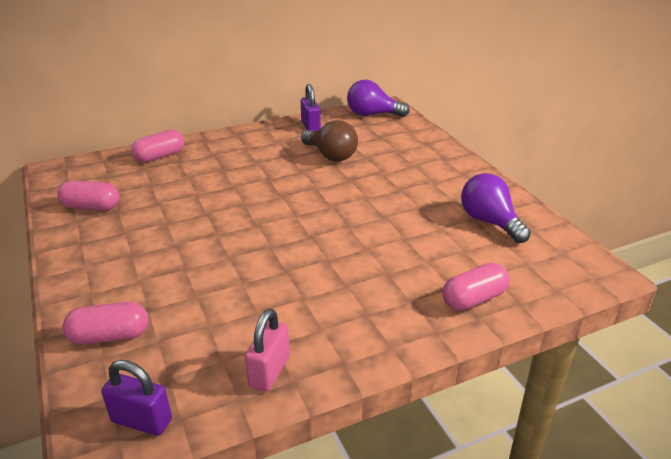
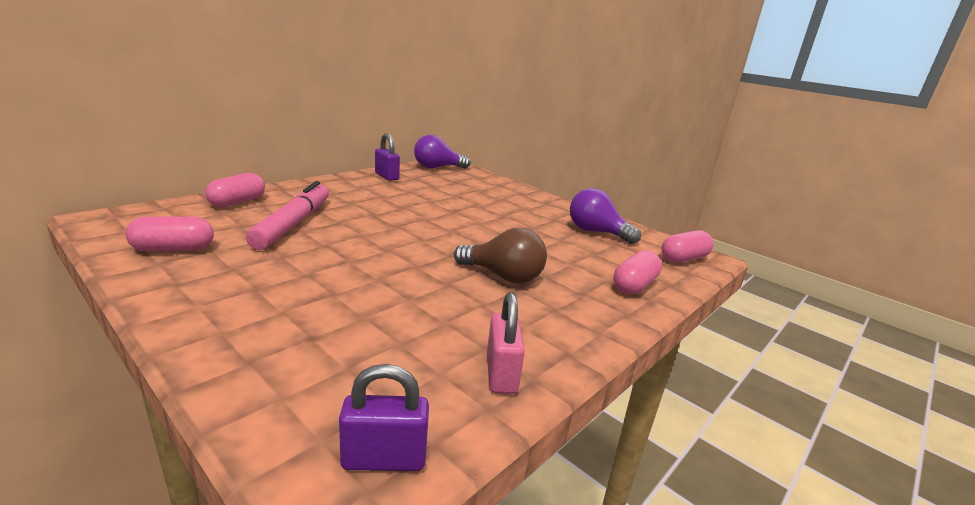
camera: 25 degrees left, 10 degrees down
pink capsule [63,302,149,344] -> pink capsule moved to [661,230,714,263]
brown light bulb [301,120,358,161] -> brown light bulb moved to [454,228,547,283]
none -> pink marker [246,181,329,250]

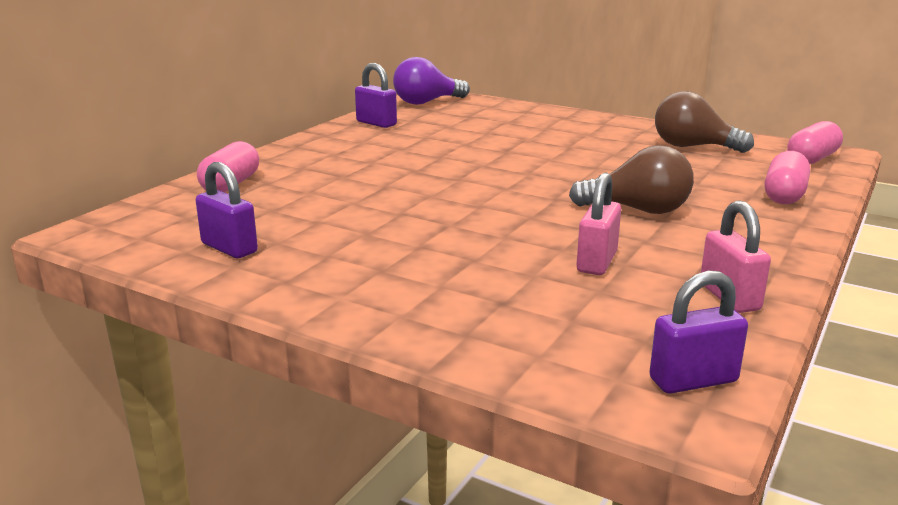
camera: 10 degrees left, 0 degrees up
pink capsule [125,216,214,252] -> purple padlock [195,162,258,258]
pink marker [246,181,329,250] -> none
purple light bulb [570,188,641,244] -> brown light bulb [655,91,754,153]
none -> pink padlock [576,173,621,275]

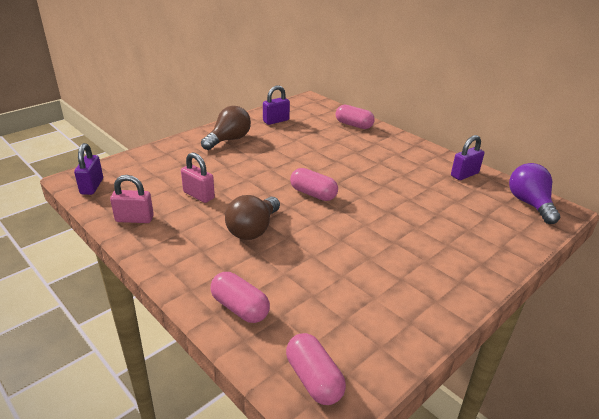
camera: 105 degrees right, 10 degrees up
brown light bulb [655,91,754,153] -> brown light bulb moved to [201,106,251,150]
none -> pink capsule [290,168,338,201]

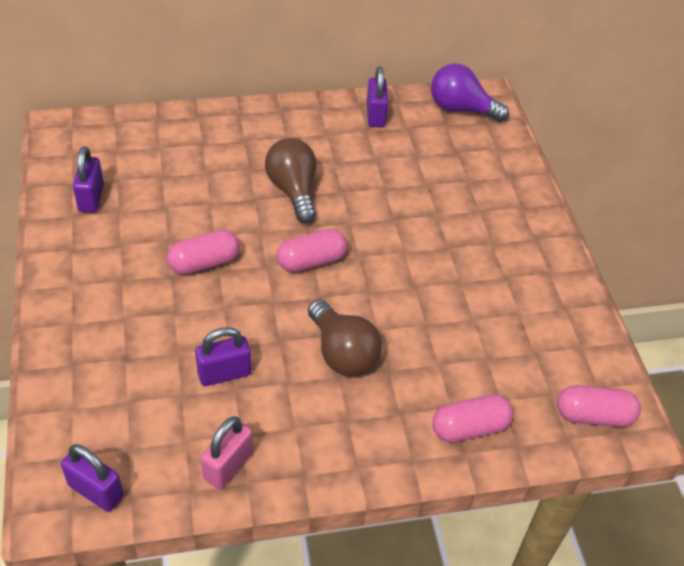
camera: 60 degrees left, 15 degrees up
pink padlock [181,152,215,203] -> purple padlock [195,327,251,386]
brown light bulb [201,106,251,150] -> brown light bulb moved to [265,138,316,223]
pink capsule [336,104,375,129] -> pink capsule moved to [167,230,240,275]

